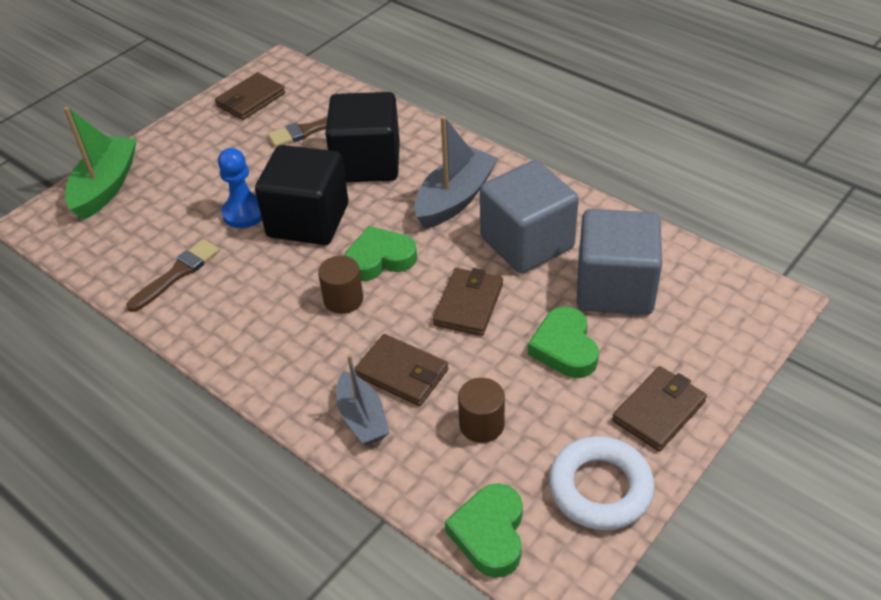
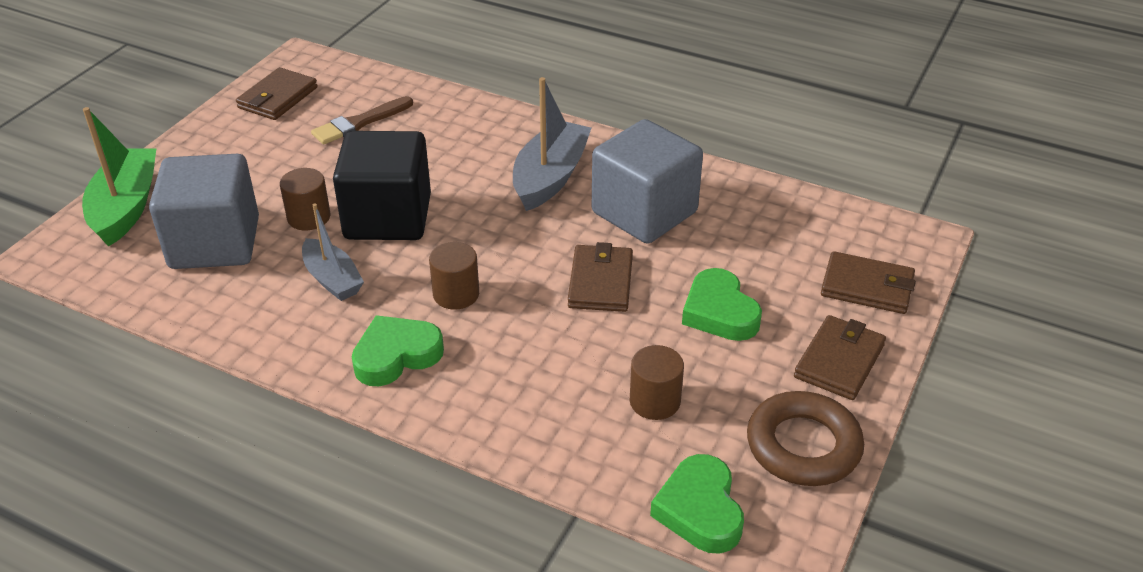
camera: 15 degrees left, 5 degrees down
brown brush [126,239,220,312] -> none
blue pawn [218,148,262,228] -> brown cylinder [280,168,331,230]
black cube [325,92,400,182] -> none
grey boat [336,355,390,445] -> grey boat moved to [302,204,364,301]
green heart [344,226,417,281] -> green heart moved to [352,315,444,386]
brown wallet [354,334,449,406] -> brown wallet moved to [821,251,916,314]
white ring [549,436,655,530] -> brown ring [747,391,864,486]
grey cube [577,209,662,315] -> grey cube moved to [149,154,259,269]

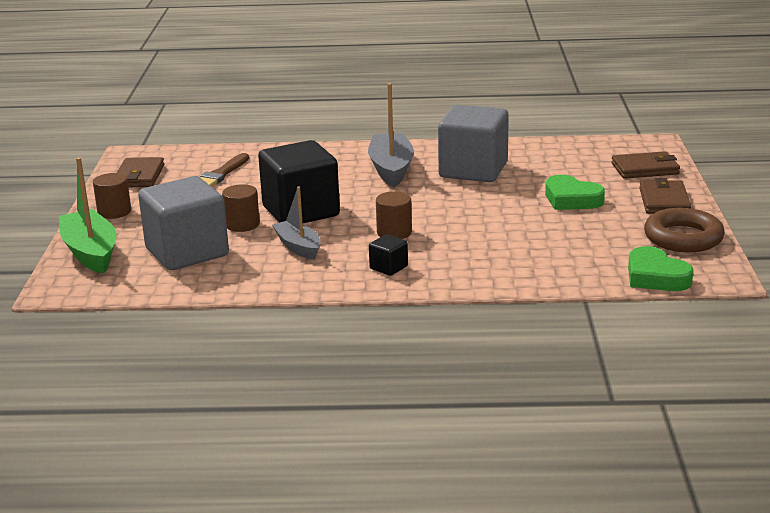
camera: 25 degrees left, 15 degrees down
grey boat [302,204,364,301] -> grey boat turned 150 degrees counterclockwise [272,186,320,259]
green heart [352,315,444,386] -> black cube [369,234,408,276]
brown wallet [568,242,633,312] -> none
brown cylinder [630,345,684,420] -> brown cylinder moved to [93,173,131,219]

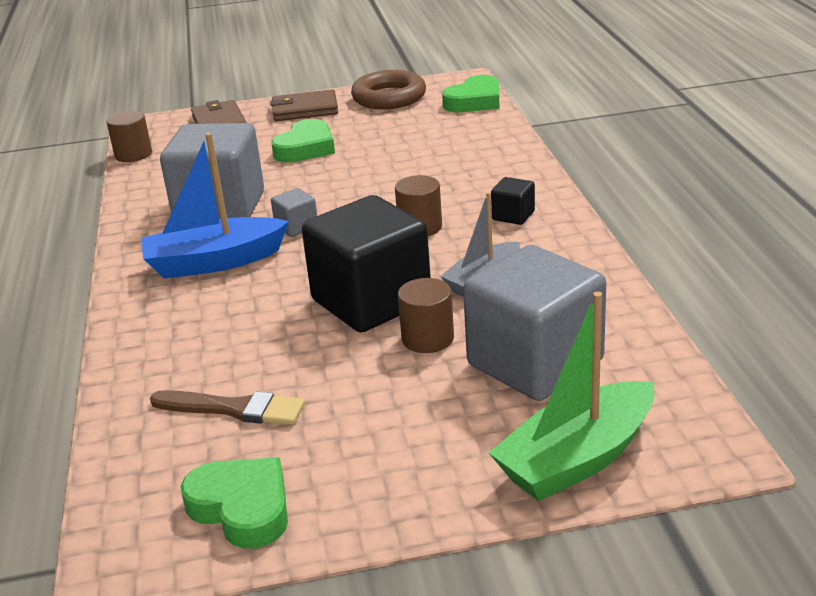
camera: 100 degrees left, 5 degrees up
brown cylinder [93,173,131,219] -> brown cylinder moved to [106,111,152,162]
brown wallet [117,157,164,187] -> green heart [180,457,288,548]
grey boat [368,83,414,187] -> blue boat [141,133,289,279]
none -> grey cube [271,188,317,237]

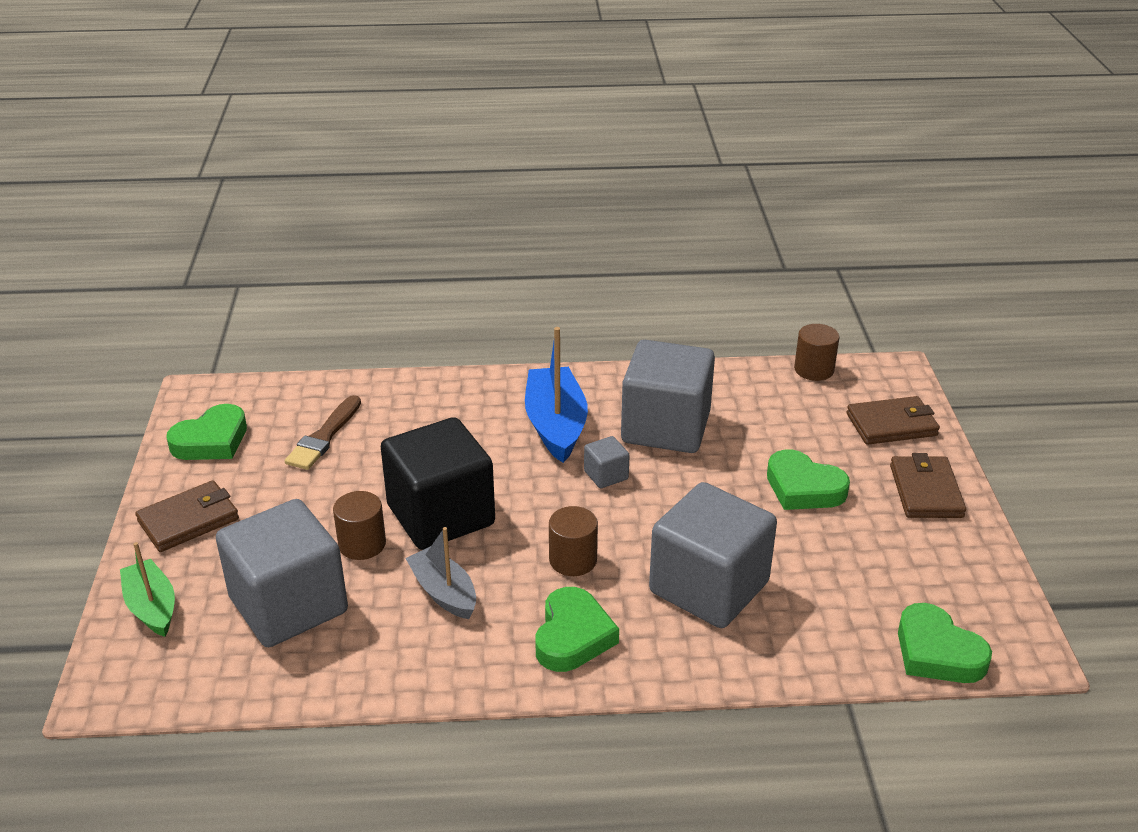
camera: 95 degrees right, 5 degrees up
brown ring [351,70,426,109] -> none
green boat [489,292,654,501] -> green boat [120,542,175,637], size x0.64
black cube [491,177,535,225] -> green heart [535,587,619,672]
none -> brown wallet [135,480,239,552]
none -> grey cube [649,482,777,628]

